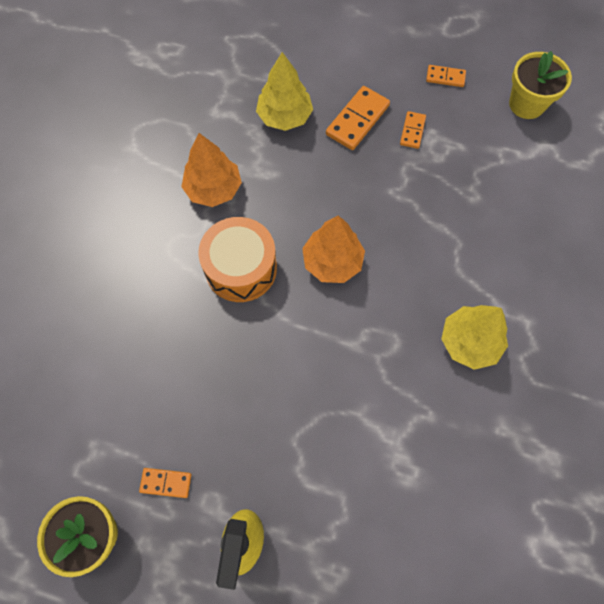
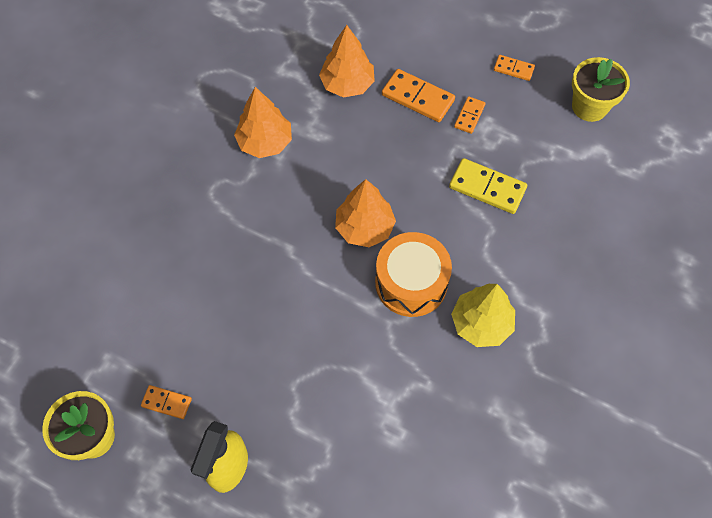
camera: 10 degrees right, 5 degrees down
orange drum [198,217,277,302] -> orange drum moved to [375,232,452,317]
yellow tree [256,52,313,131] -> orange tree [319,25,375,98]
orange domino [326,86,390,150] -> orange domino turned 75 degrees clockwise [382,69,455,122]
none -> yellow domino [449,158,527,214]

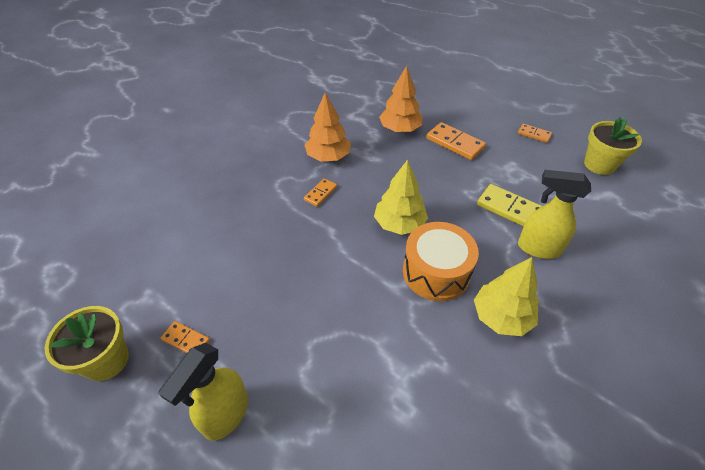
camera: 10 degrees right, 15 degrees down
orange tree [335,179,396,247] -> yellow tree [374,160,428,235]
orange domino [454,96,486,134] -> orange domino moved to [304,178,337,207]
none -> yellow spray bottle [518,170,591,259]

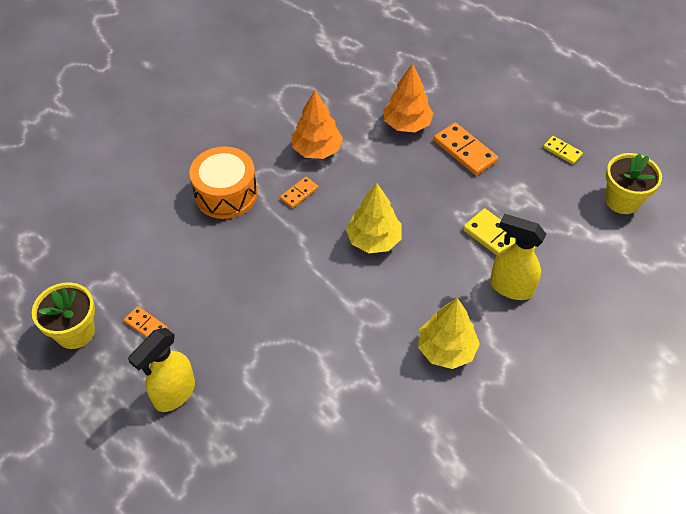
camera: 10 degrees right, 5 degrees up
orange drum [403,222,479,301] -> orange drum moved to [189,146,257,219]
orange domino [518,124,552,143] -> yellow domino [543,136,583,164]

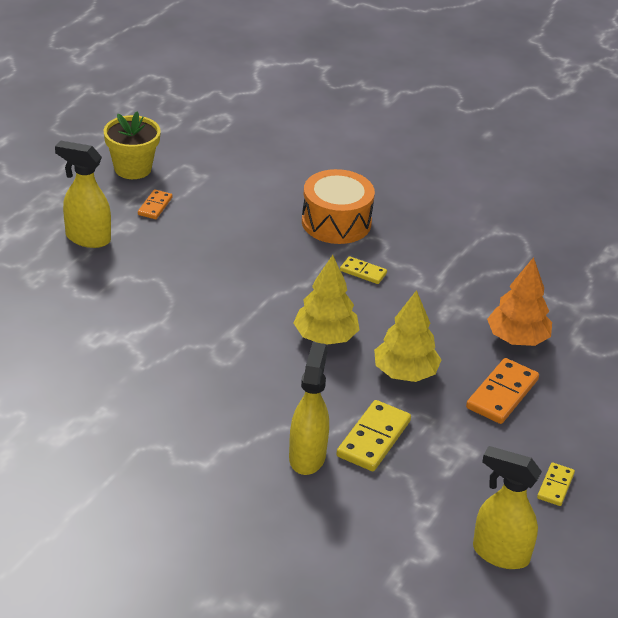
camera: 70 degrees right, 15 degrees down
orange domino [280,177,318,208] -> yellow domino [340,256,387,284]
orange tree [292,90,343,159] -> none
yellow tree [418,298,480,369] -> yellow tree moved to [374,290,442,382]
yellow flower pot [605,153,662,214] -> yellow spray bottle [473,446,542,569]

